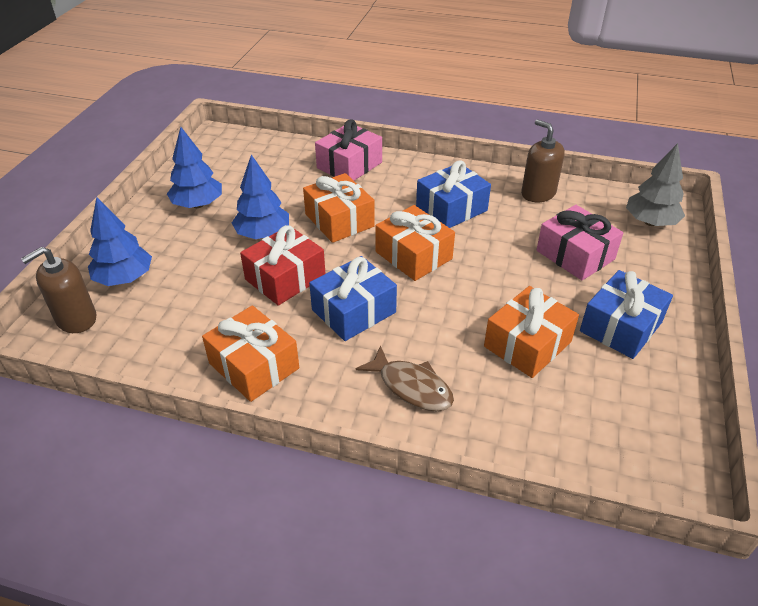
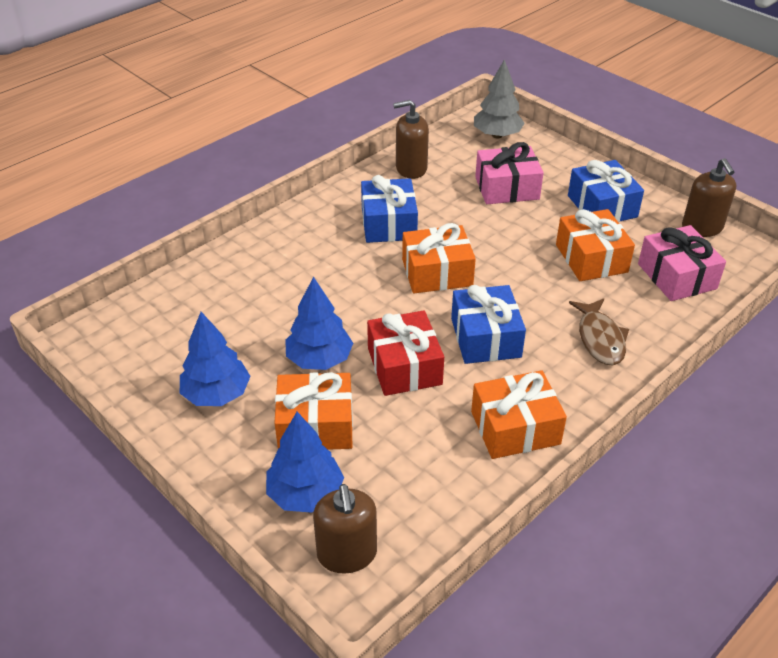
camera: 60 degrees left, 0 degrees up
orange gift [303,173,375,243] -> orange gift moved to [274,372,353,450]
pink gift [315,119,382,181] -> pink gift moved to [638,225,726,301]
brown fish [356,345,454,411] -> brown fish turned 105 degrees clockwise [569,298,629,366]
none -> brown soap dispenser [682,158,736,237]

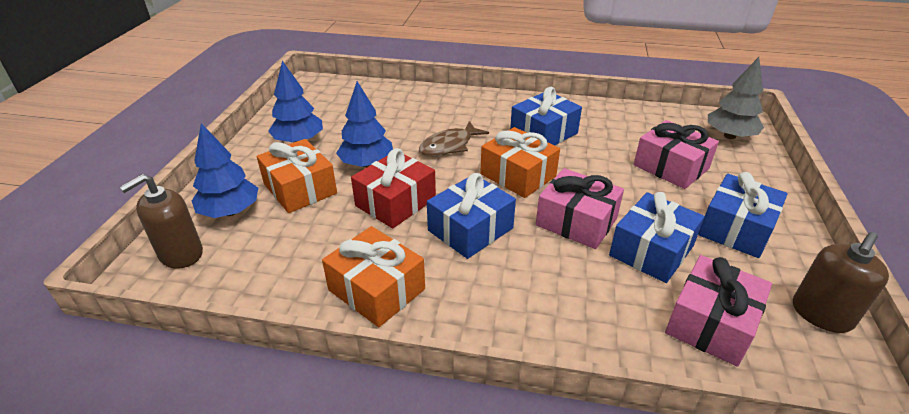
camera: 55 degrees right, 5 degrees down
brown soap dispenser [393,100,429,179] -> none
orange gift [556,209,635,281] -> blue gift [609,192,705,283]
brown fish [569,298,629,366] -> brown fish moved to [419,121,489,156]
none -> pink gift [536,168,624,249]

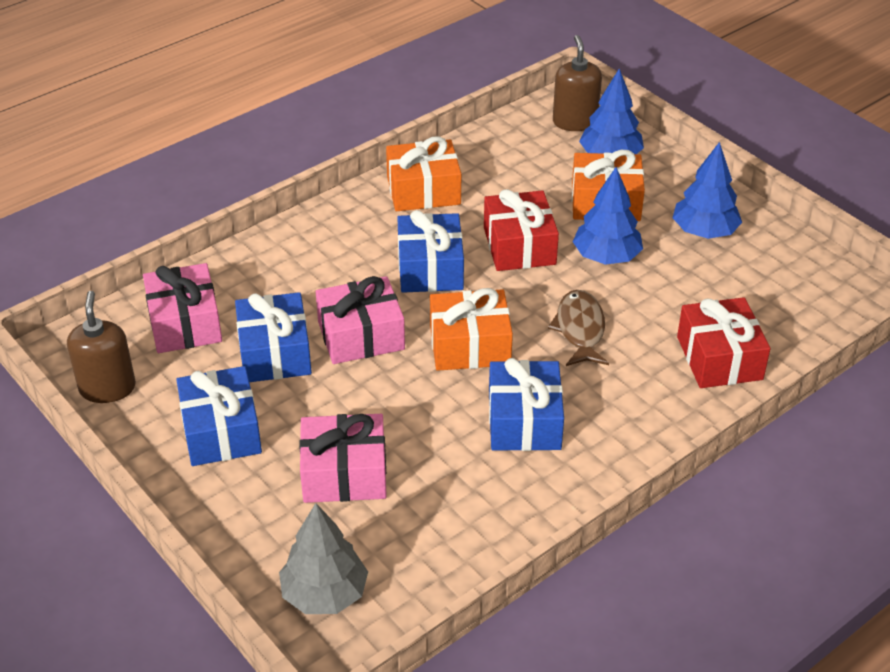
camera: 130 degrees right, 5 degrees up
none -> red gift [677,297,770,388]

